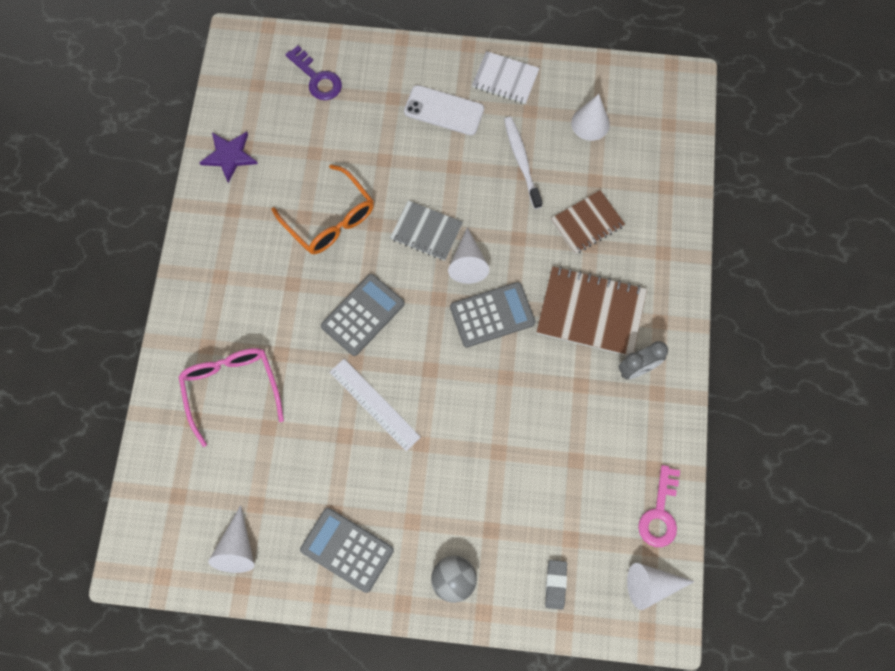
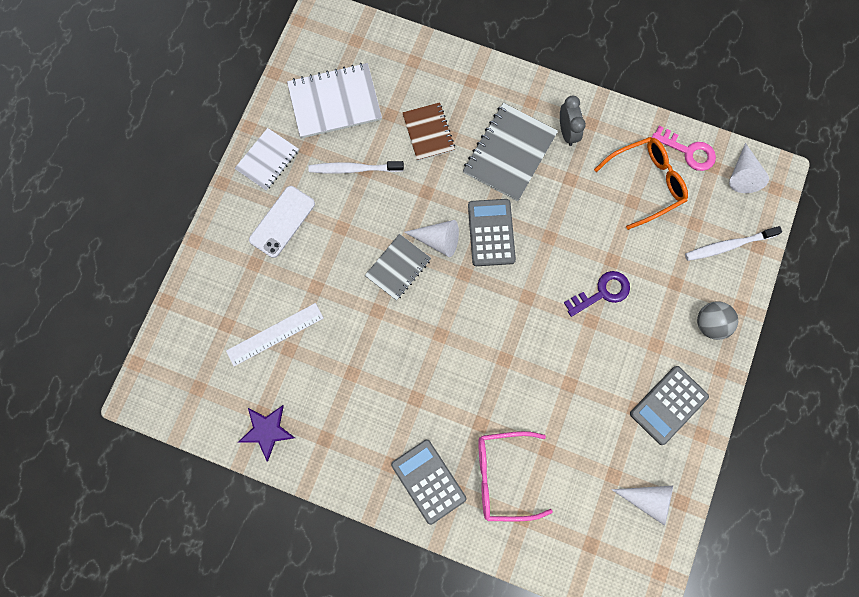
camera: 75 degrees left, 5 degrees up
orange glasses [272,164,374,254] -> orange glasses moved to [594,137,688,230]
purple key [285,46,342,100] -> purple key moved to [564,271,630,317]
grey calculator [321,274,405,356] -> grey calculator moved to [391,439,467,525]
white ruler [330,359,421,451] -> white ruler moved to [226,303,324,366]
brown notebook [536,266,647,356] -> grey notebook [463,103,558,201]
grey eraser [545,560,567,610] -> white toothbrush [685,226,782,261]
white cone [571,94,610,141] -> white notebook [287,63,382,138]

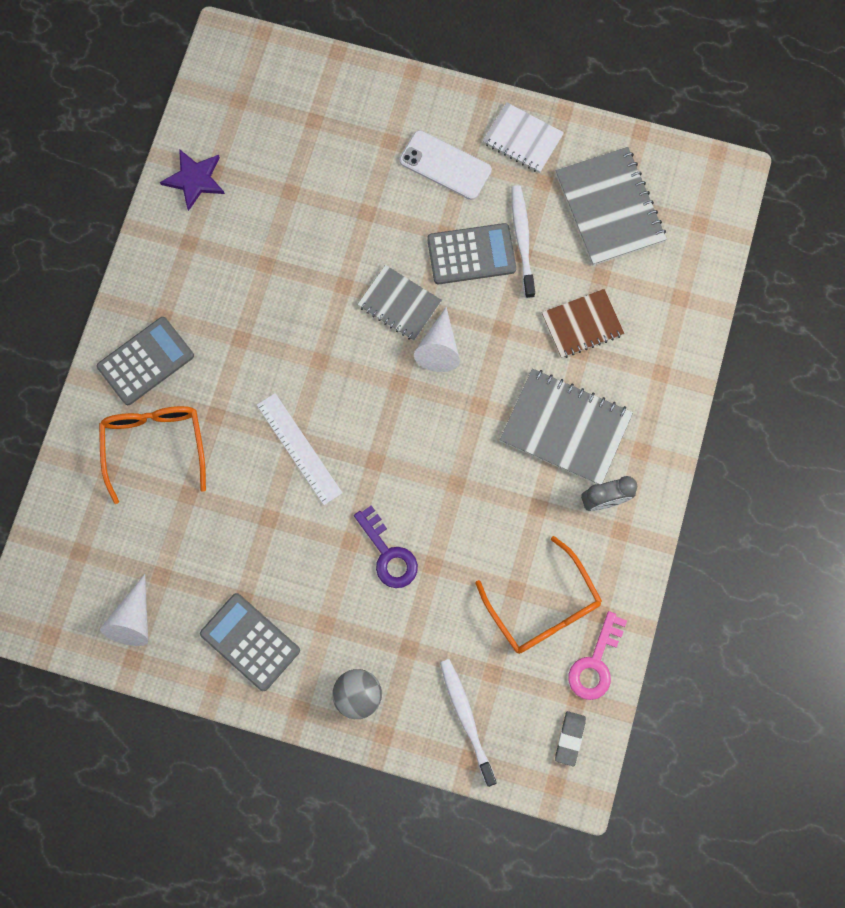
camera: 85 degrees right, 0 degrees up
white ruler [226,303,324,366] -> white ruler moved to [257,393,342,505]
white notebook [287,63,382,138] -> grey notebook [556,147,667,266]
grey calculator [468,199,516,266] -> grey calculator moved to [427,223,516,284]
pink glasses [478,431,553,521] -> orange glasses [99,406,206,504]
white cone [729,143,769,193] -> grey eraser [555,711,586,766]

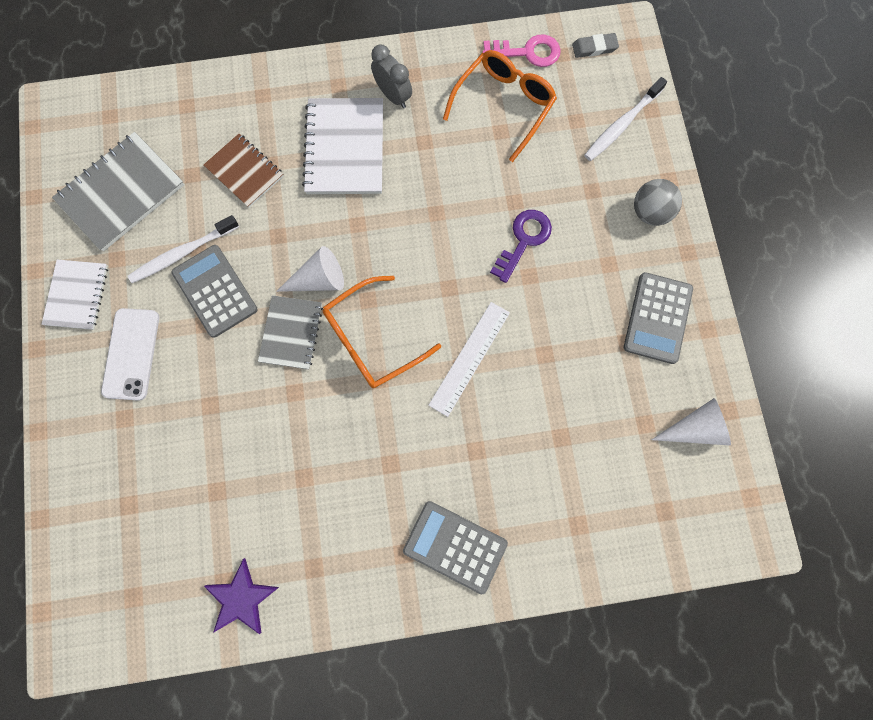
camera: 115 degrees left, 0 degrees up
orange glasses [99,406,206,504] -> orange glasses moved to [323,276,441,388]
grey notebook [500,368,633,484] -> white notebook [302,98,383,194]

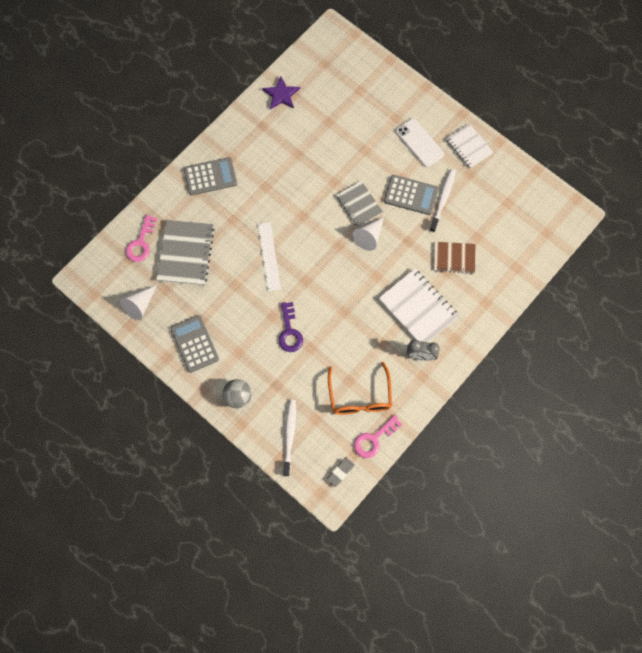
camera: 140 degrees right, 5 degrees down
grey notebook [52,132,184,251] -> grey notebook moved to [156,220,214,286]
orange glasses [323,276,441,388] -> none
none -> pink key [126,215,157,262]

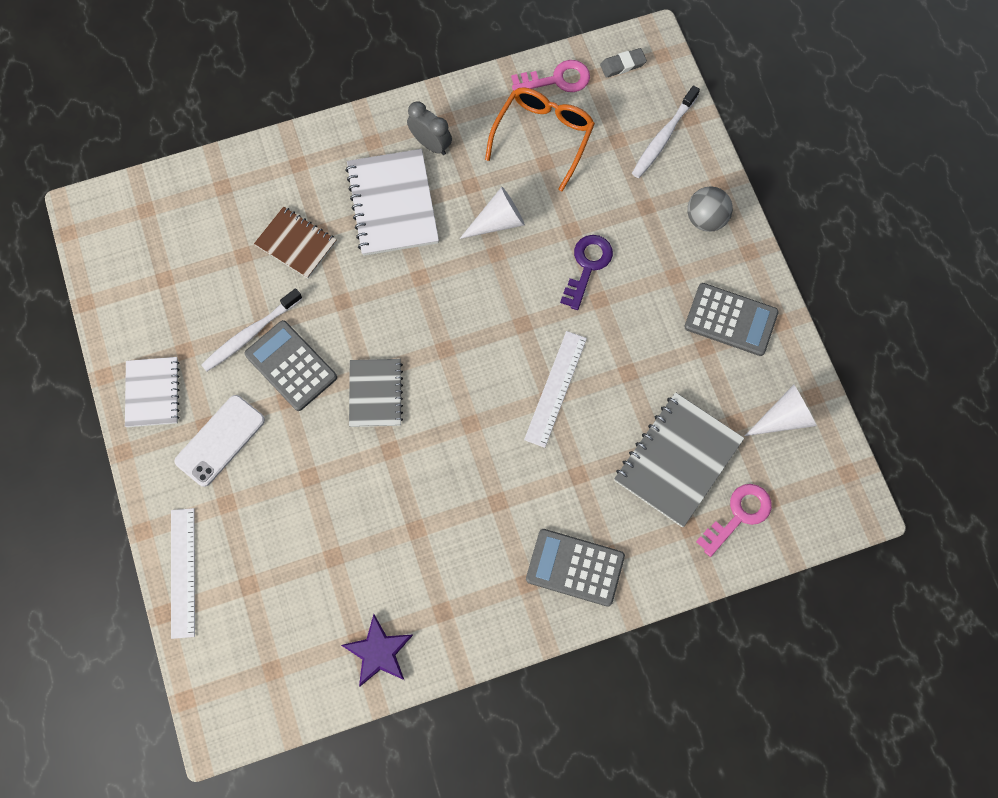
camera: 150 degrees left, 0 degrees up
grey calculator [170,315,219,373] -> grey calculator turned 75 degrees counterclockwise [684,283,779,356]
white cone [353,217,384,251] -> white cone moved to [460,187,525,239]
white phone [396,118,444,167] -> white phone turned 45 degrees clockwise [174,395,265,487]
none -> white ruler [171,508,195,639]

